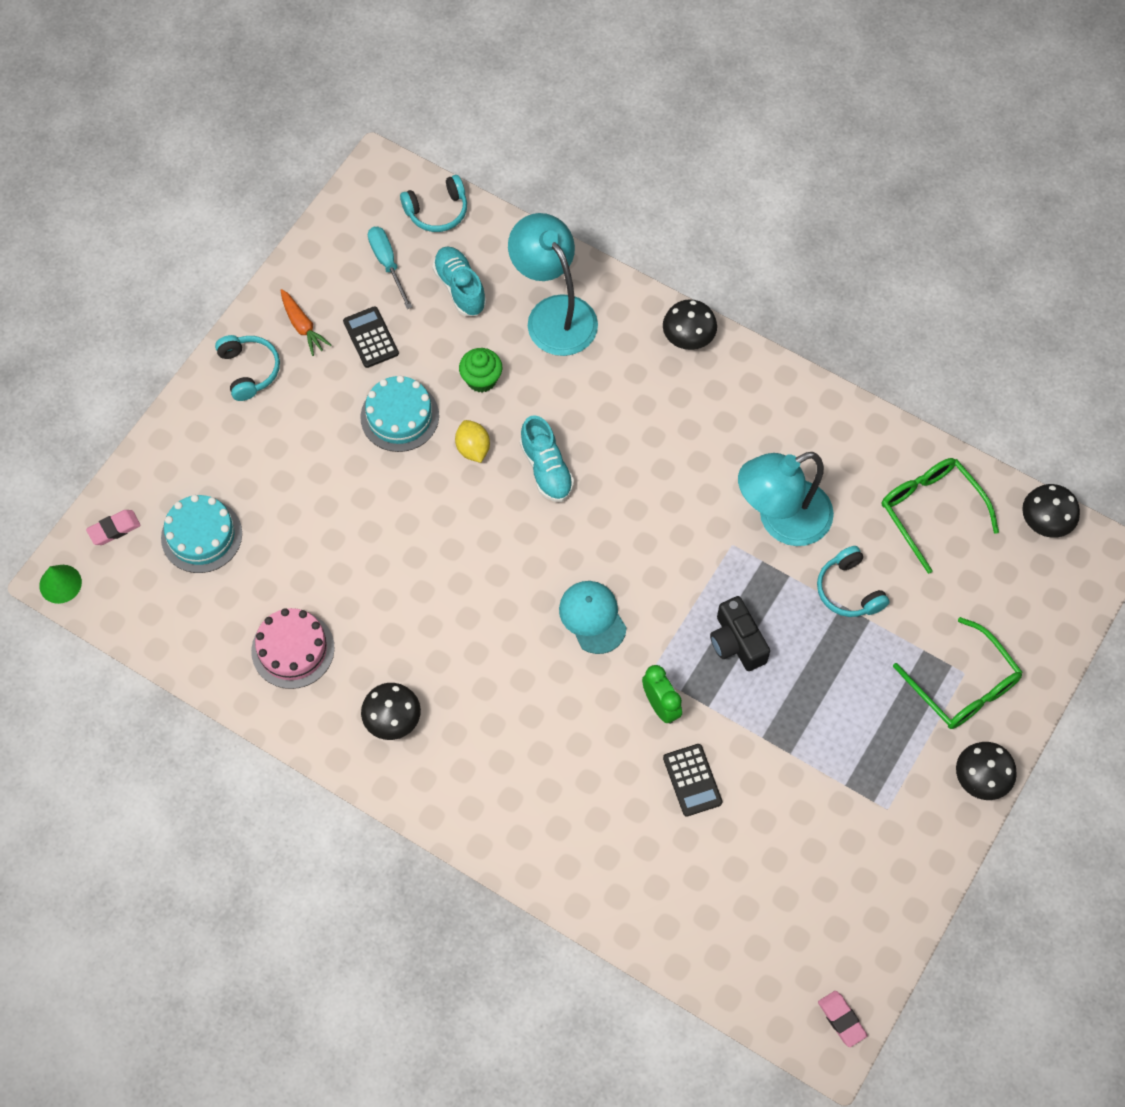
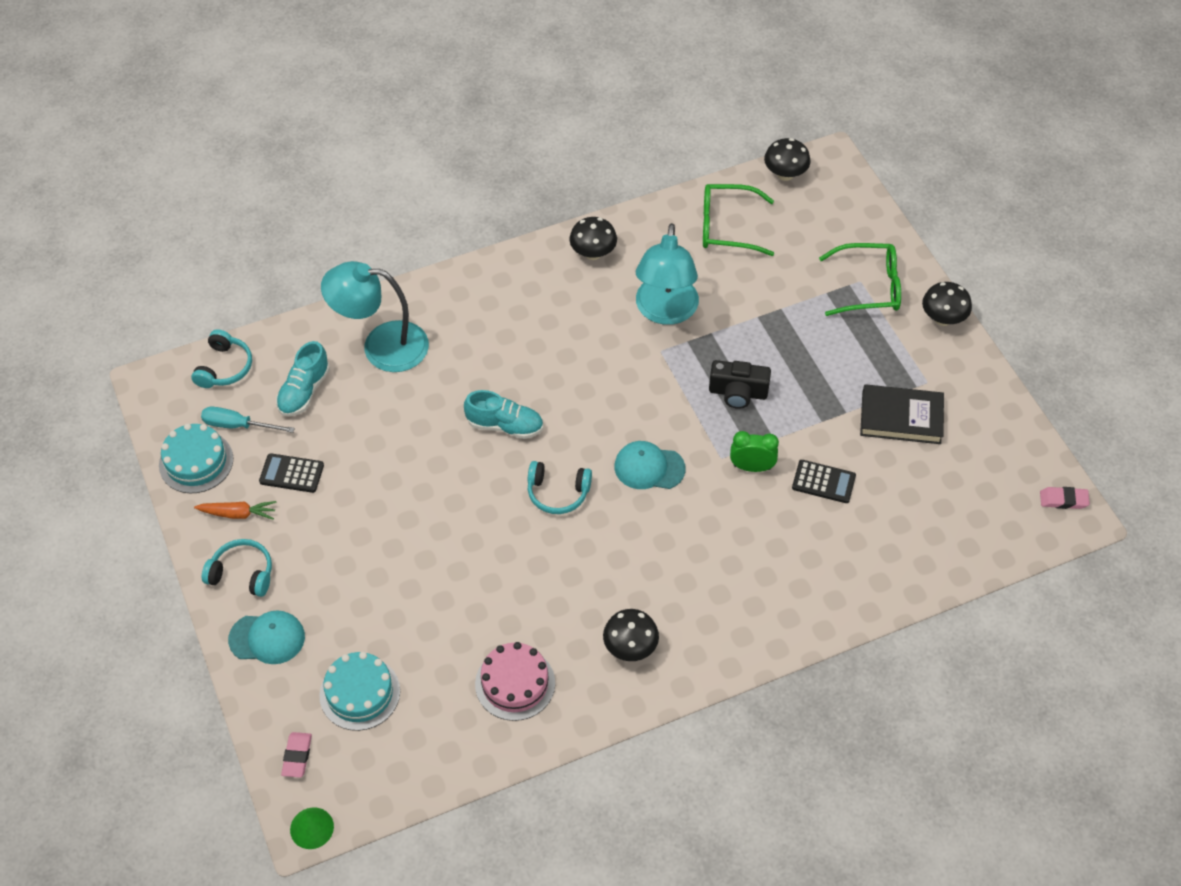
camera: 55 degrees left, 10 degrees down
turquoise cake [360,375,439,452] -> turquoise cake moved to [159,423,233,493]
turquoise shoe [433,246,487,316] -> turquoise shoe turned 75 degrees counterclockwise [276,341,330,416]
yellow lemon [455,420,490,463] -> none
green cupcake [459,348,502,393] -> none
black mushroom [663,299,717,350] -> black mushroom moved to [569,217,617,260]
turquoise headphones [817,546,889,617] -> turquoise headphones moved to [528,461,592,514]
none -> turquoise cap [228,610,305,664]
none -> black book [860,384,944,444]

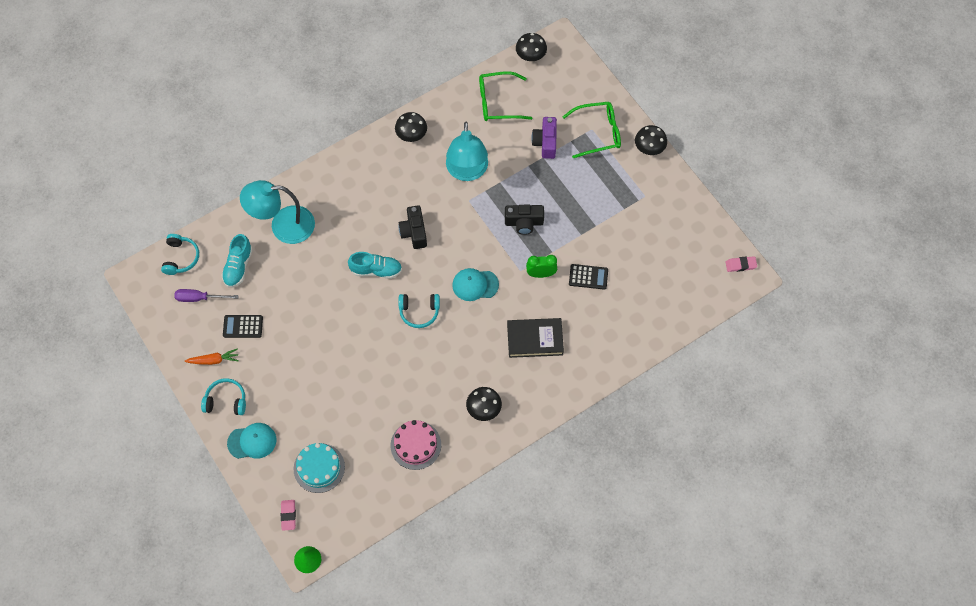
camera: 10 degrees left, 10 degrees up
turquoise cake [159,423,233,493] -> none
turquoise screwdriver [201,406,295,433] -> purple screwdriver [174,289,239,302]
black book [860,384,944,444] -> black book moved to [507,318,564,358]
none -> black camera [398,205,427,249]
none -> purple camera [531,117,557,159]

